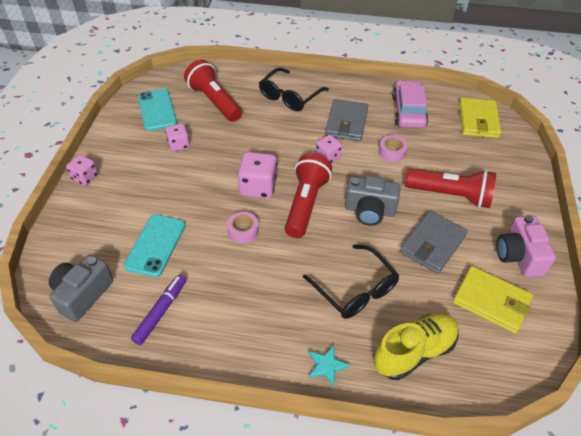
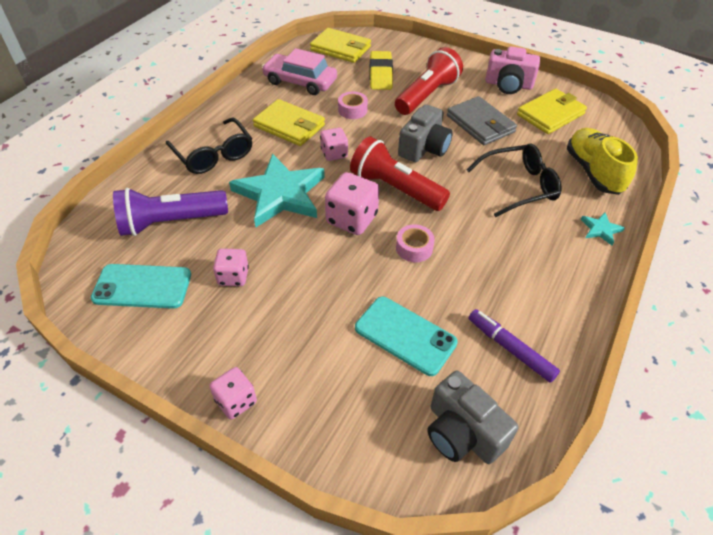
camera: 70 degrees left, 0 degrees up
red flashlight [184,60,242,122] -> purple flashlight [113,188,228,236]
grey wallet [325,99,368,141] -> yellow wallet [253,99,325,146]
none -> turquoise star [229,154,325,227]
none -> yellow eraser [369,51,393,90]

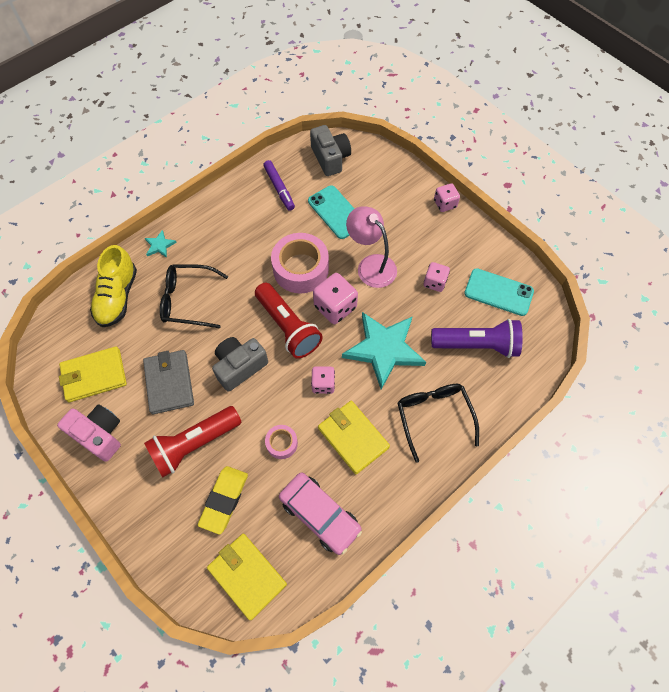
camera: 160 degrees left, 15 degrees up
pink tape [396,224,435,262] -> pink tape [271,233,329,294], size x2.02
none -> pink lamp [346,206,397,288]

